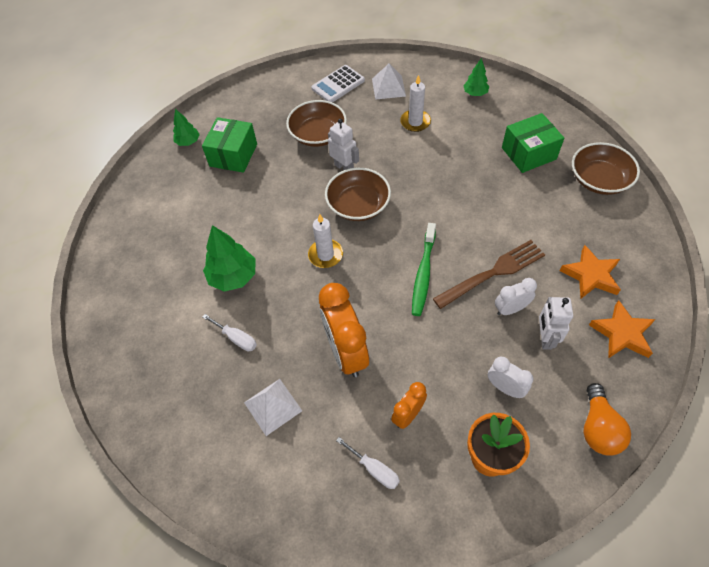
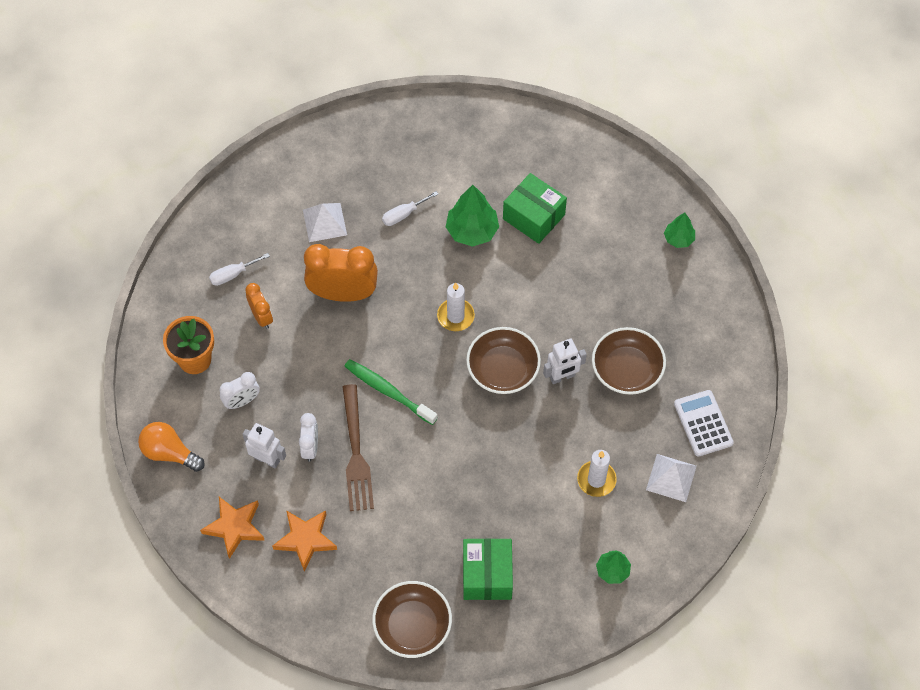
camera: 110 degrees right, 5 degrees up
green box [202,117,257,173] -> green box moved to [503,173,567,244]

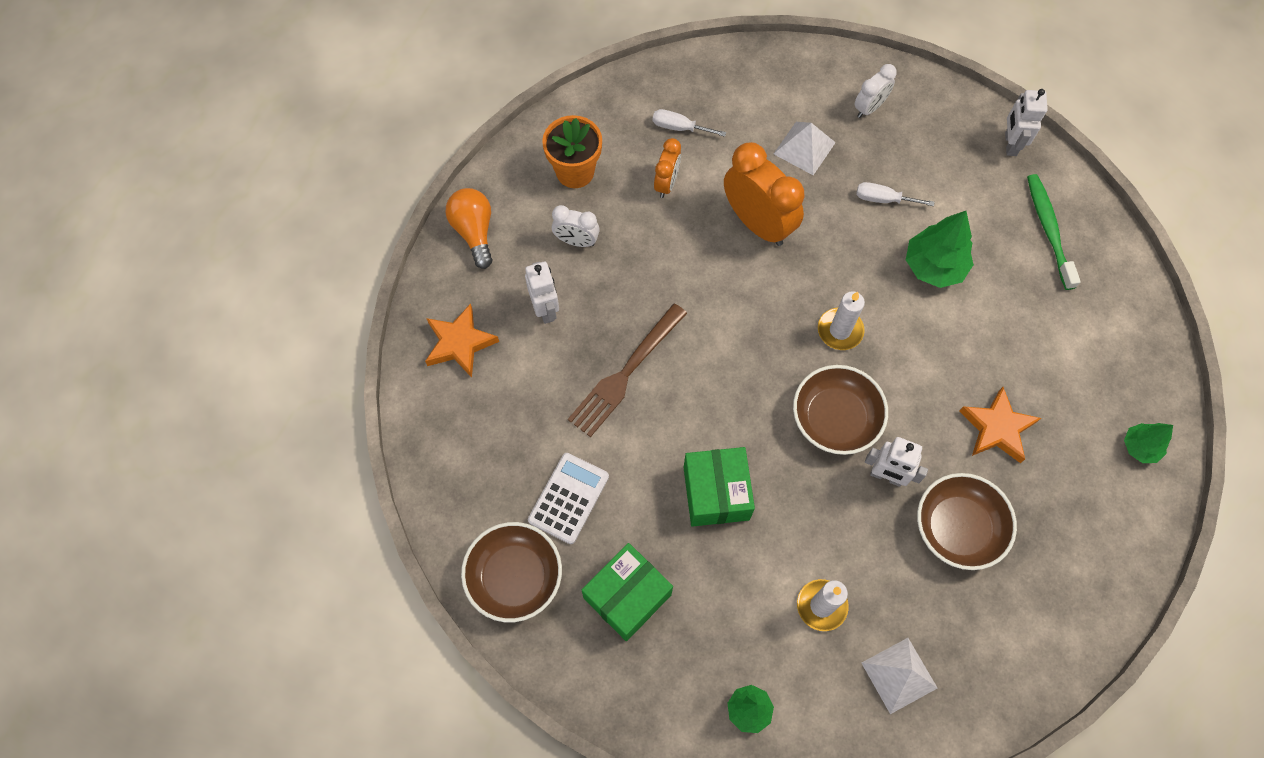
camera: 45 degrees right, 5 degrees up
orange star [272,510,337,572] -> orange star moved to [959,387,1041,463]
white clock [299,413,318,462] -> white clock moved to [854,64,897,118]
green toothbrush [345,359,437,425] -> green toothbrush moved to [1027,174,1081,290]
green box [503,173,567,244] -> green box moved to [683,447,755,527]
white calculator [674,390,734,457] -> white calculator moved to [528,453,609,544]
none -> white robot [1005,89,1048,156]

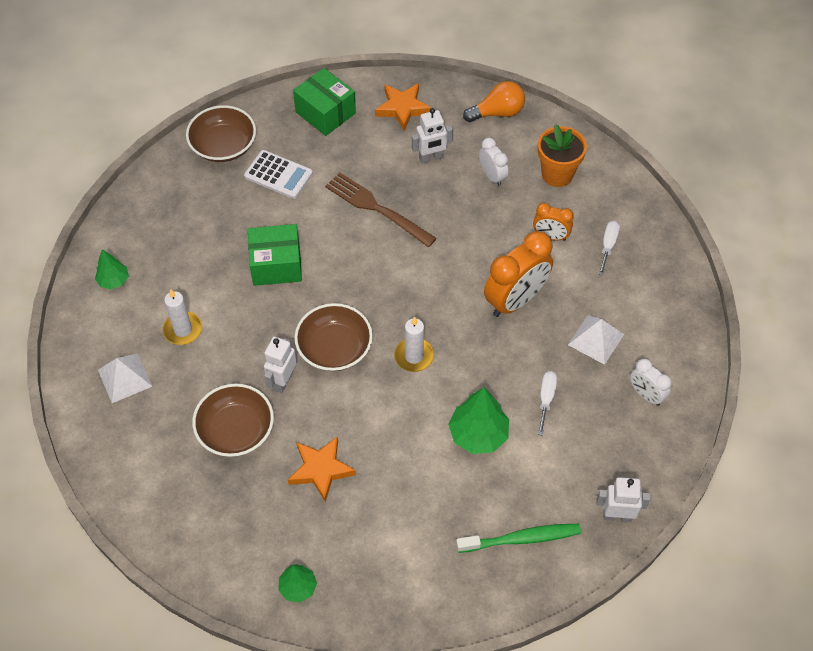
camera: 90 degrees right, 10 degrees down
white clock [552,205,600,247] -> white clock turned 135 degrees clockwise [479,138,508,186]
green box [582,543,673,641] -> green box moved to [293,68,356,136]

